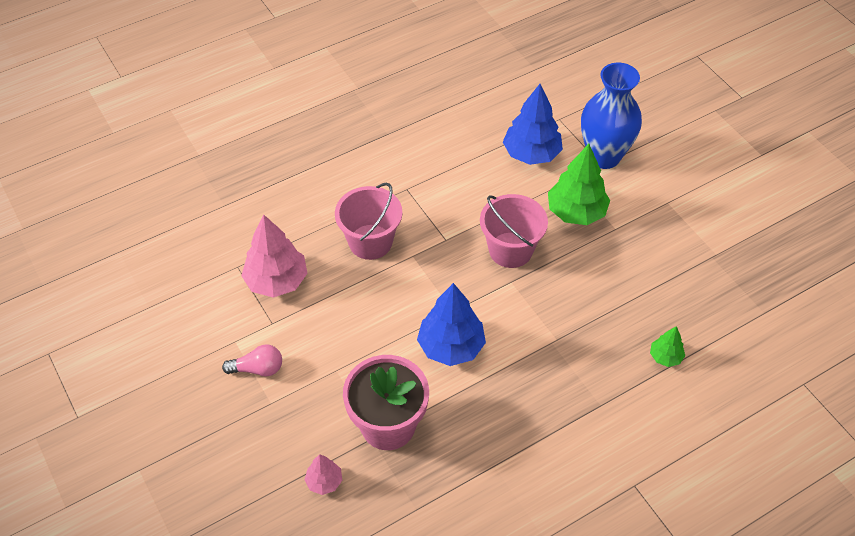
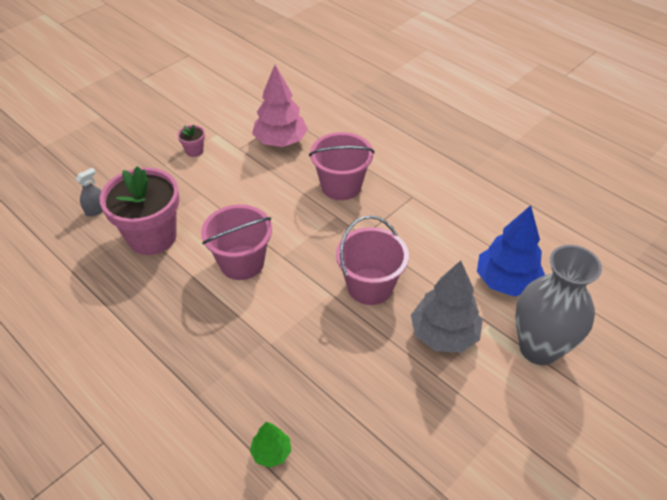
camera: 75 degrees right, 5 degrees down
pink light bulb [222,344,282,376] -> pink flower pot [177,125,205,157]
pink tree [304,454,342,495] -> grey spray bottle [75,168,103,217]
blue tree [417,283,486,366] -> pink bucket [201,205,272,280]
green tree [548,144,610,225] -> grey tree [411,260,483,353]
blue vase [581,63,642,169] -> grey vase [515,245,602,365]

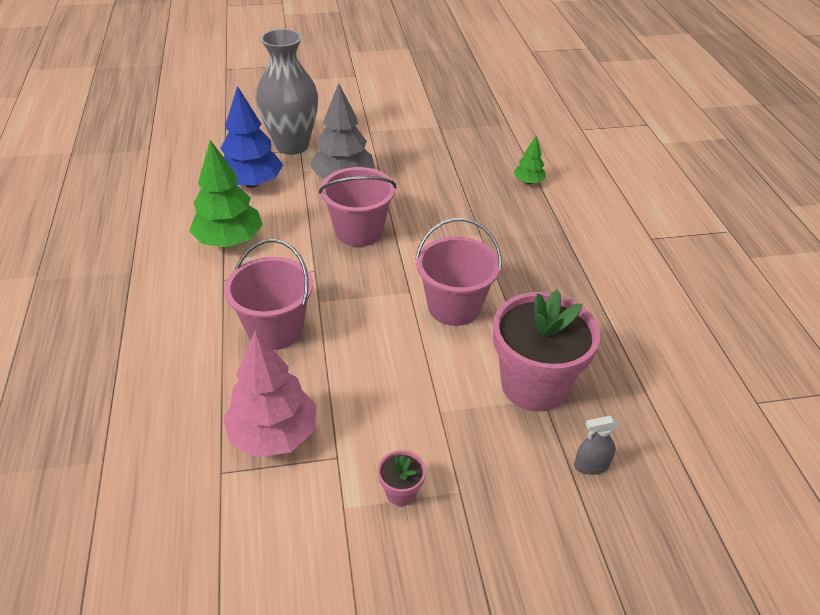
camera: 145 degrees left, 5 degrees down
none -> green tree [189,140,263,247]

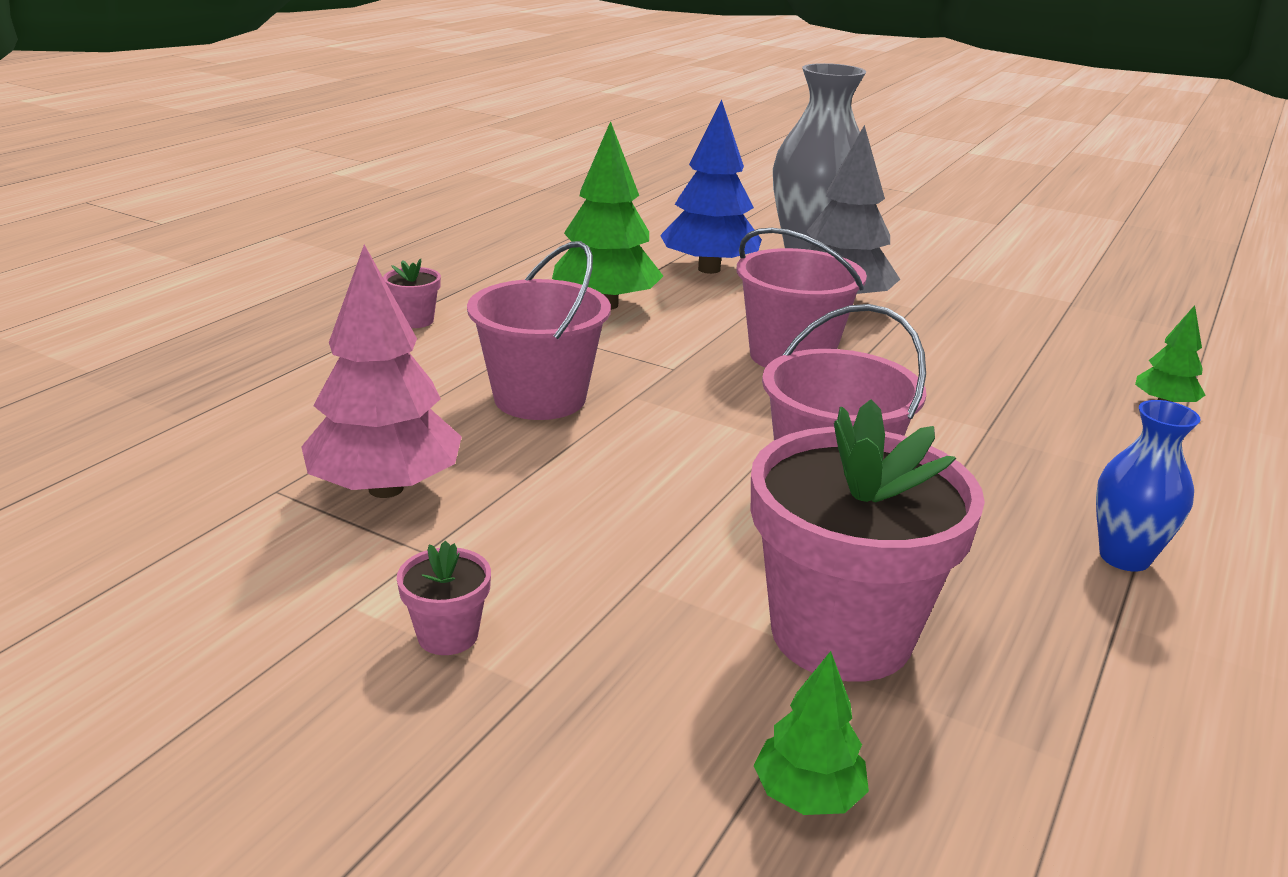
camera: 40 degrees right, 15 degrees down
grey spray bottle [574,416,619,475] -> green tree [753,651,869,815]
none -> pink flower pot [383,258,441,328]
none -> blue vase [1096,400,1201,572]

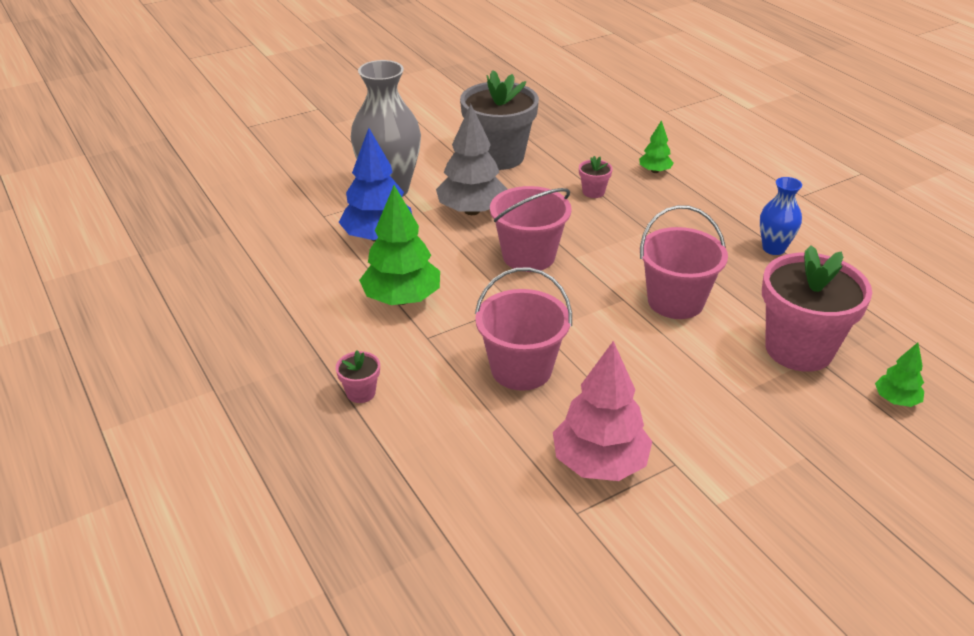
camera: 60 degrees left, 10 degrees up
pink flower pot [397,540,491,655] -> pink flower pot moved to [579,156,613,198]
none -> grey flower pot [460,70,539,170]

